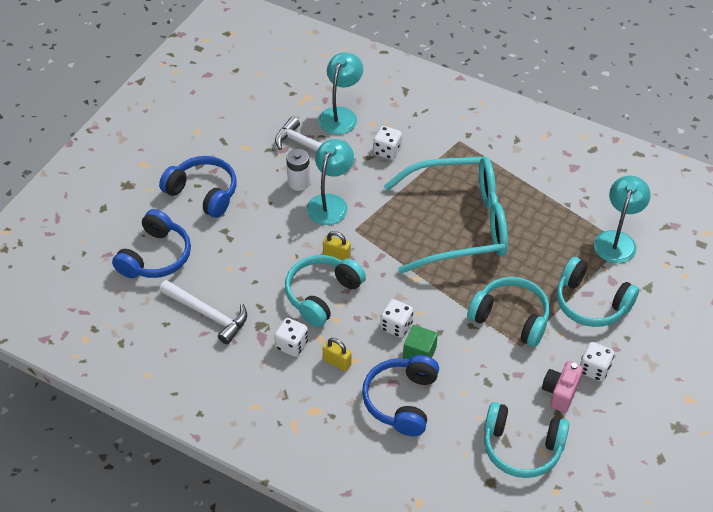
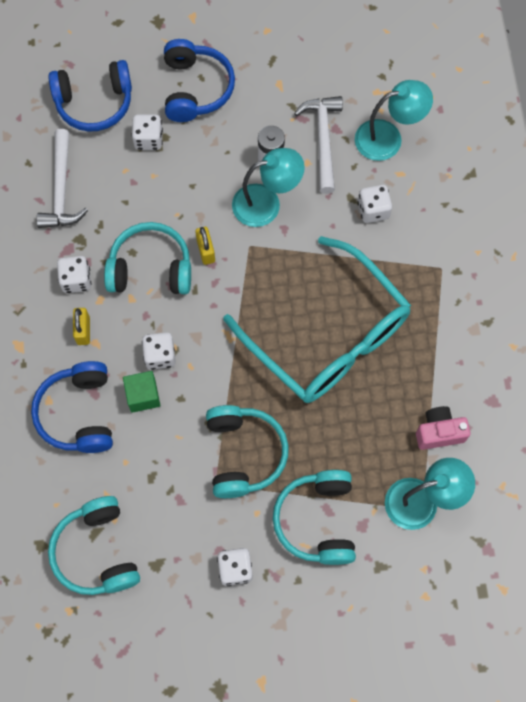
camera: 55 degrees right, 20 degrees up
blue headphones [362,355,439,436] -> blue headphones turned 75 degrees counterclockwise [31,361,113,453]
pink camera [542,361,583,413] -> pink camera moved to [416,406,471,450]
none -> white dice [131,114,163,150]

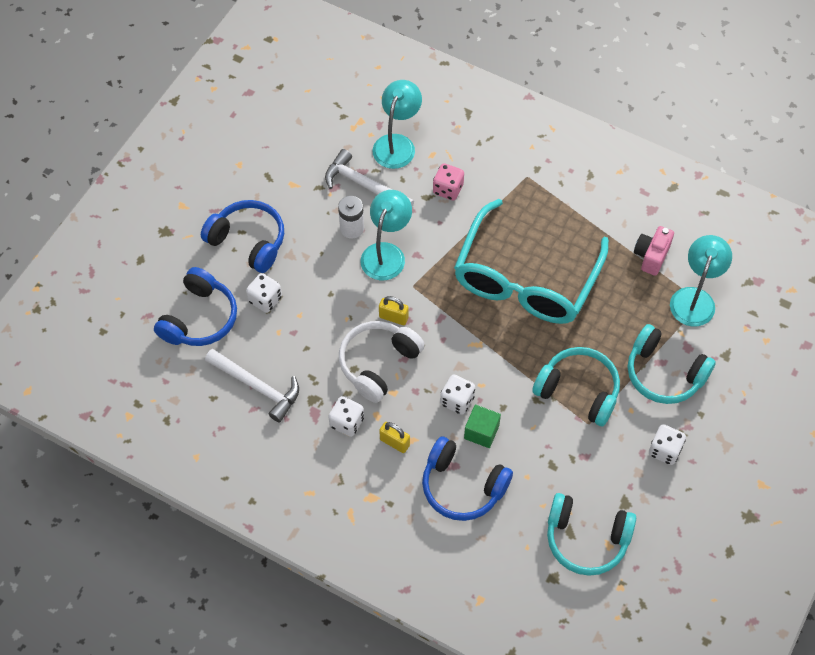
camera: 55 degrees left, 10 degrees down
turquoise headphones [104,222,191,294] -> white headphones [339,321,425,403]
turquoise glasses [223,236,411,403] -> turquoise glasses turned 120 degrees clockwise [454,199,609,324]
white dice [358,185,392,223] -> pink dice [433,163,464,200]

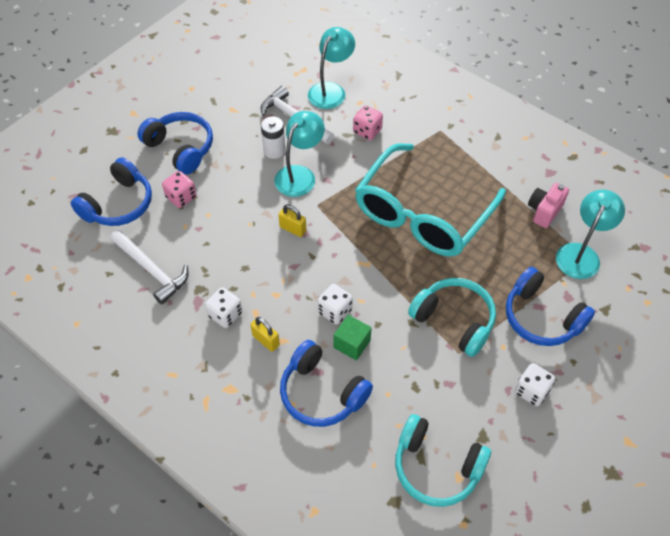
camera: 10 degrees right, 5 degrees down
white dice [246,273,282,313] -> pink dice [162,171,196,208]
white headphones [339,321,425,403] -> none
turquoise headphones [628,324,716,404] -> blue headphones [506,267,595,346]

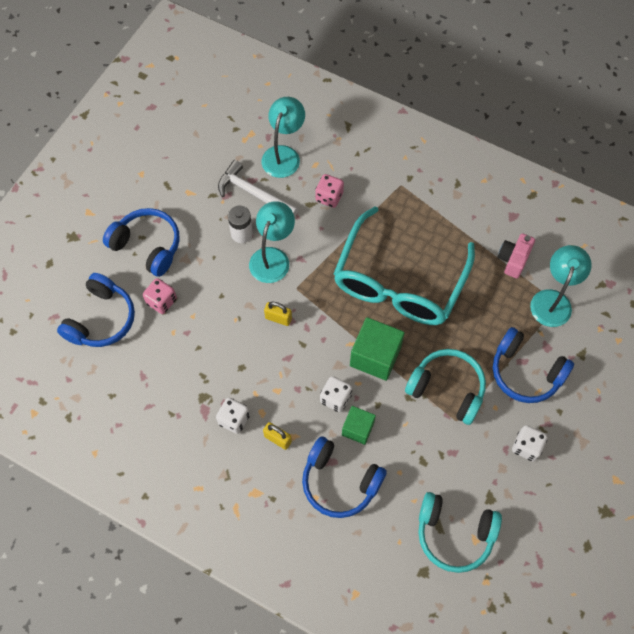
camera: 10 degrees left, 10 degrees up
white hammer [110,230,189,304] -> none
none -> green cube [350,317,405,381]

